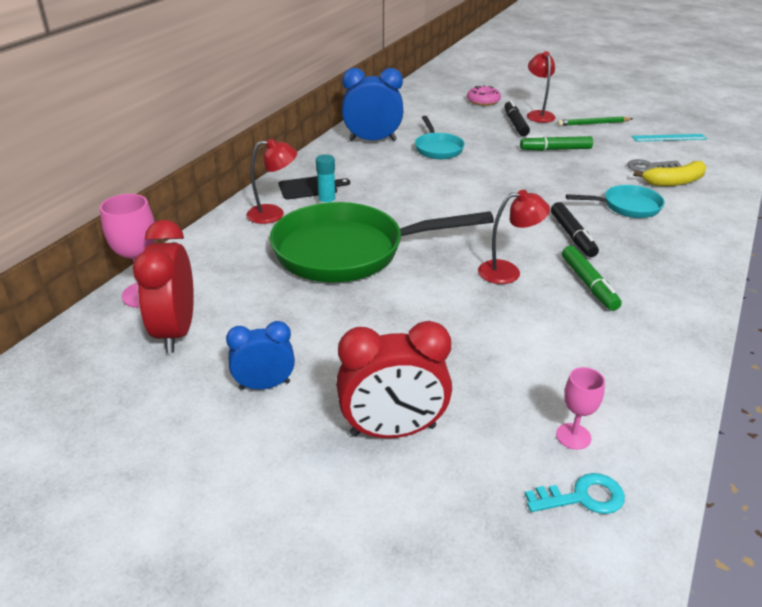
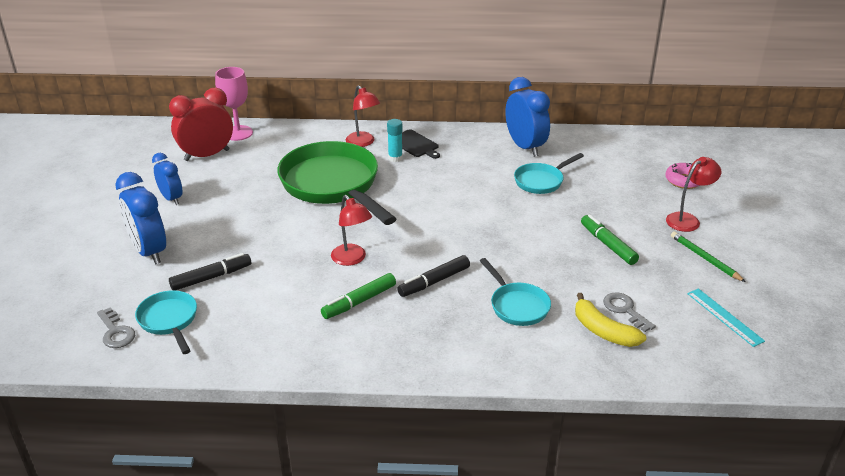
camera: 65 degrees right, 0 degrees up
red clock [337,321,452,438] -> blue clock [115,172,166,265]
black marker [504,100,530,136] -> black marker moved to [169,253,251,291]
turquoise key [525,473,625,514] -> grey key [97,307,135,348]
pink goblet [556,367,605,450] -> turquoise pan [135,290,197,354]

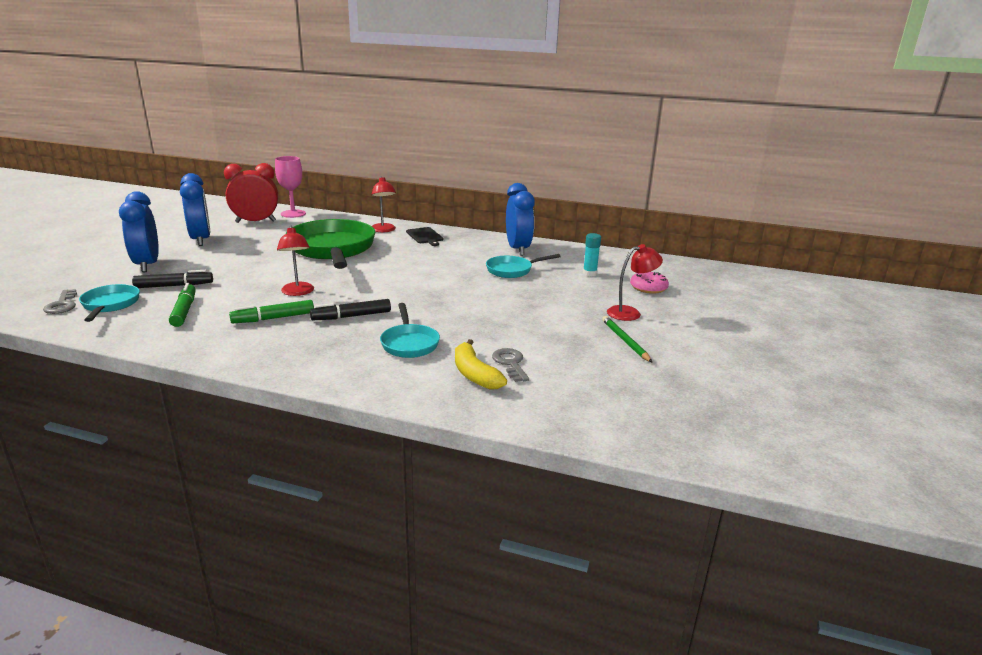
camera: 15 degrees right, 10 degrees down
blue clock [152,153,183,205] -> blue clock [180,173,210,246], size x1.60
turquoise glue stick [387,119,403,162] -> turquoise glue stick moved to [583,233,601,276]
green marker [581,214,639,265] -> green marker moved to [169,283,196,327]
turquoise ruler [687,288,765,347] -> none

